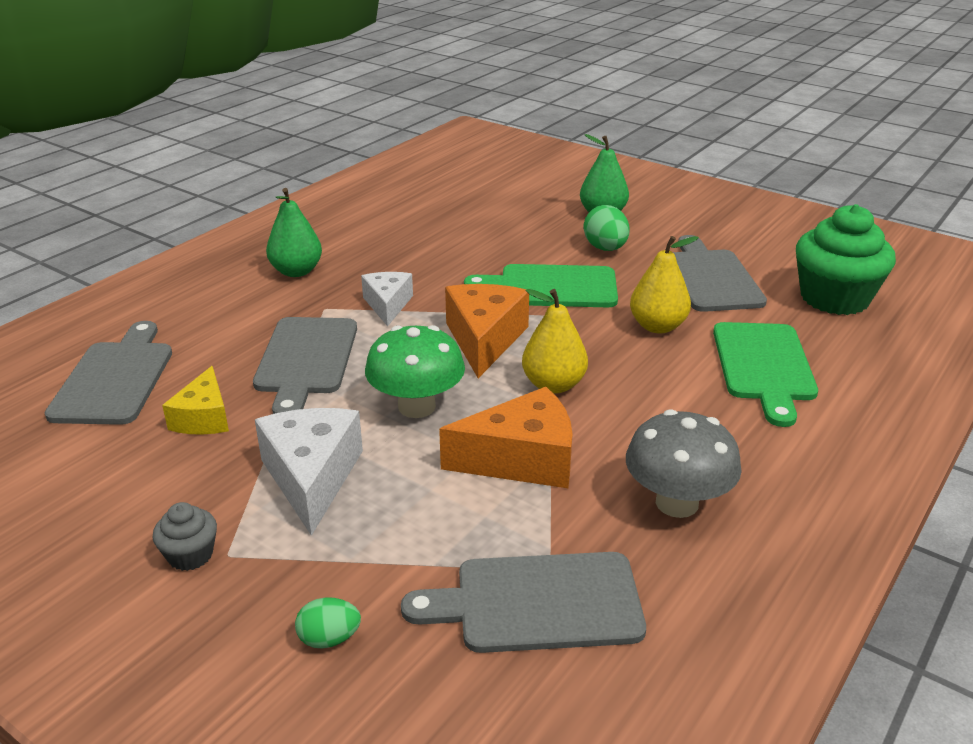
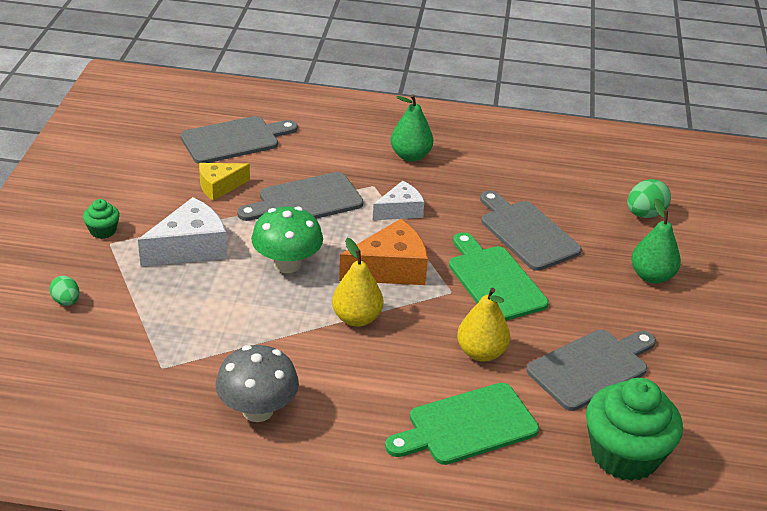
camera: 60 degrees right, 5 degrees up
grey cupcake [153,502,217,571] -> green cupcake [83,199,120,239]
grey cutting board [401,552,646,653] -> grey cutting board moved to [480,191,582,271]
orange cheese [439,387,572,488] -> none
green egg [584,205,630,251] -> green egg moved to [627,179,671,218]

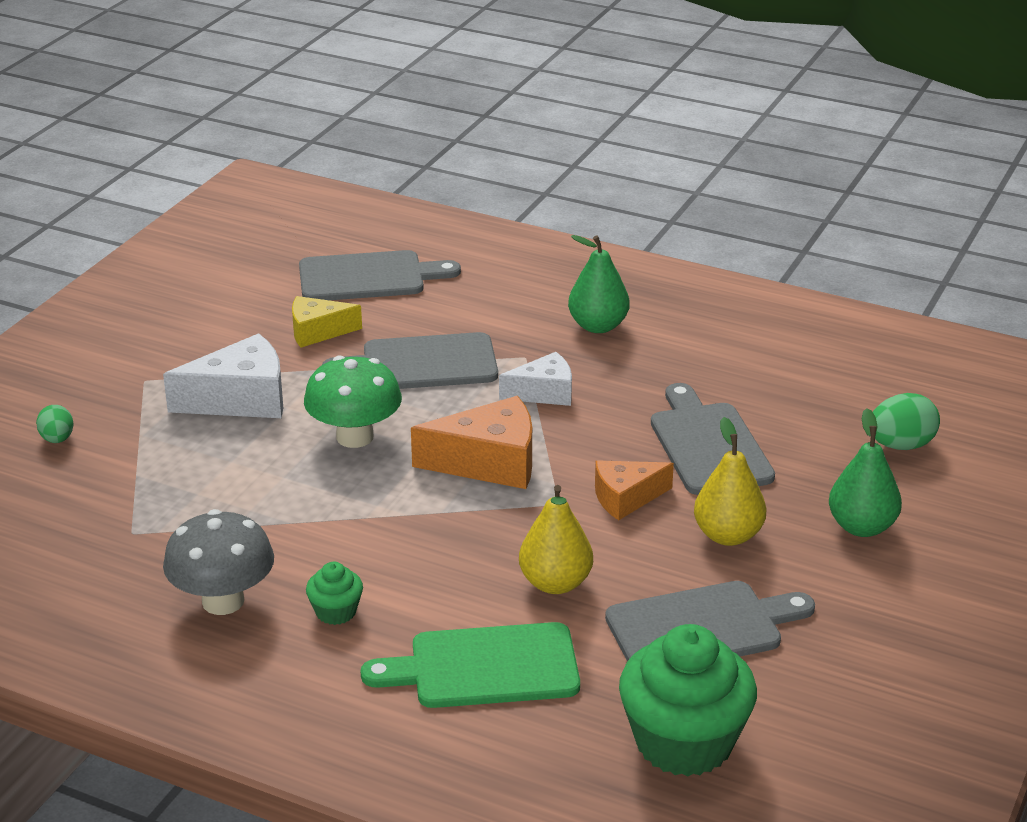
camera: 20 degrees right, 5 degrees down
green cupcake [83,199,120,239] -> green cupcake moved to [306,562,363,625]
yellow pear [332,238,383,327] -> yellow pear moved to [694,417,767,546]
green cutting board [449,232,549,321] -> orange cheese [595,460,674,520]

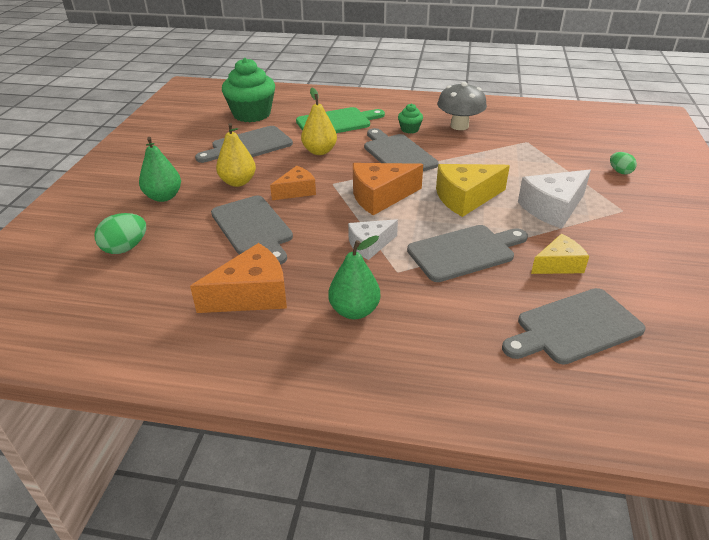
camera: 165 degrees right, 5 degrees up
green mushroom [304,355,402,448] -> yellow cheese [436,164,510,217]
none -> orange cheese [190,243,287,313]
none -> grey cutting board [364,128,439,171]

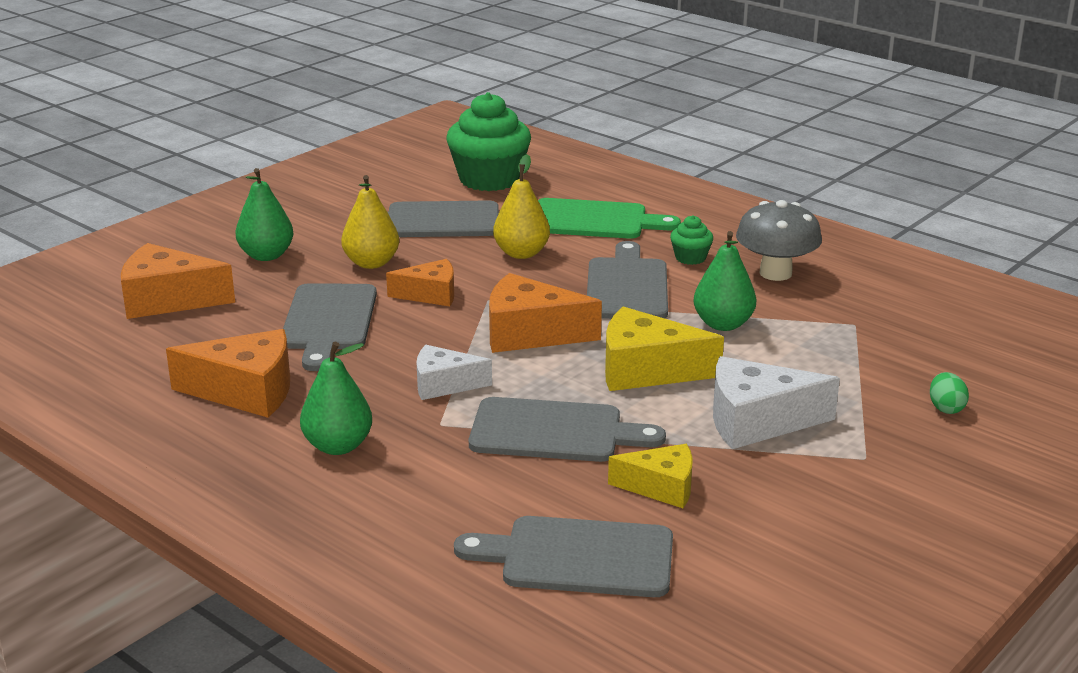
camera: 30 degrees right, 10 degrees down
green egg [94,213,146,254] -> orange cheese [121,243,235,319]
none -> green pear [694,231,756,331]

